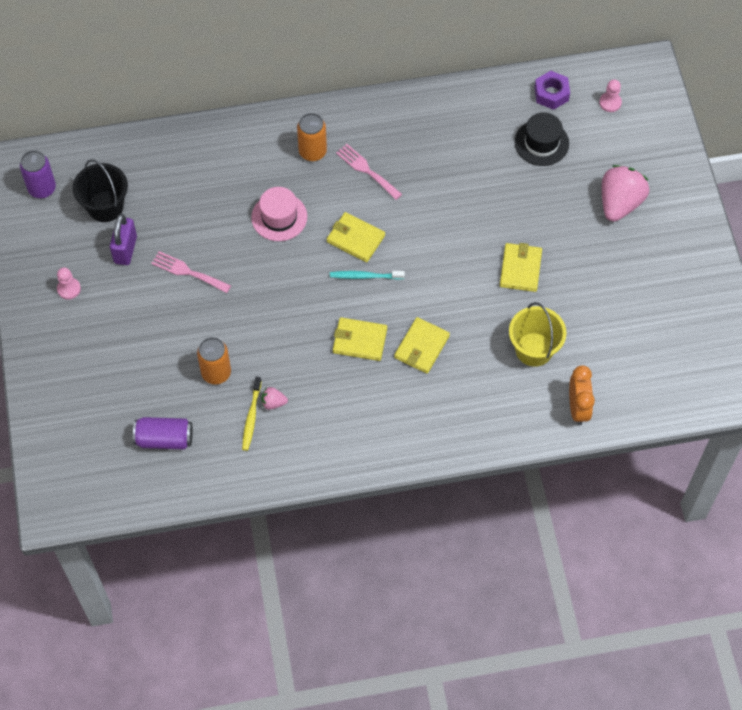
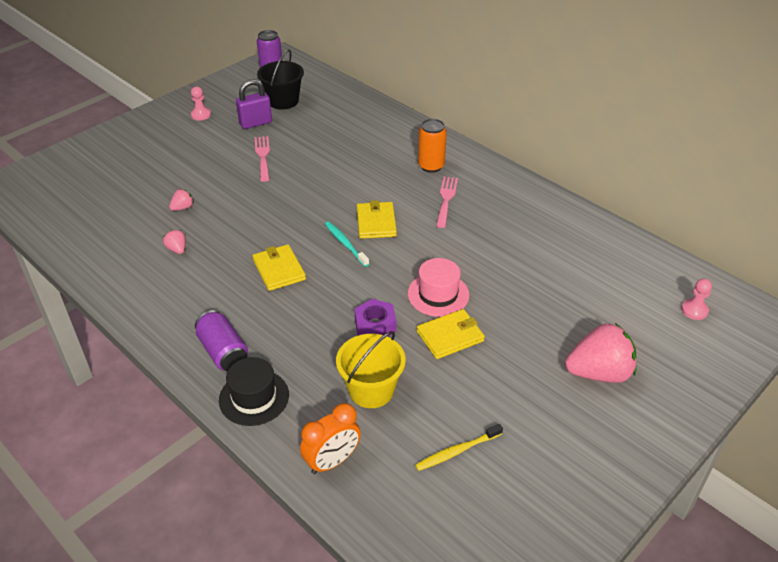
camera: 55 degrees right, 20 degrees down
purple can [133,417,193,450] -> purple can moved to [195,310,248,371]
orange can [197,337,231,384] -> pink strawberry [169,189,194,211]
yellow toothbrush [242,377,262,451] -> yellow toothbrush moved to [415,424,503,471]
pink hat [251,187,307,241] -> pink hat moved to [408,258,469,317]
yellow wallet [394,317,450,374] -> none
black hat [514,112,569,166] -> black hat moved to [219,357,289,426]
purple nut [534,71,570,110] -> purple nut moved to [355,299,396,337]

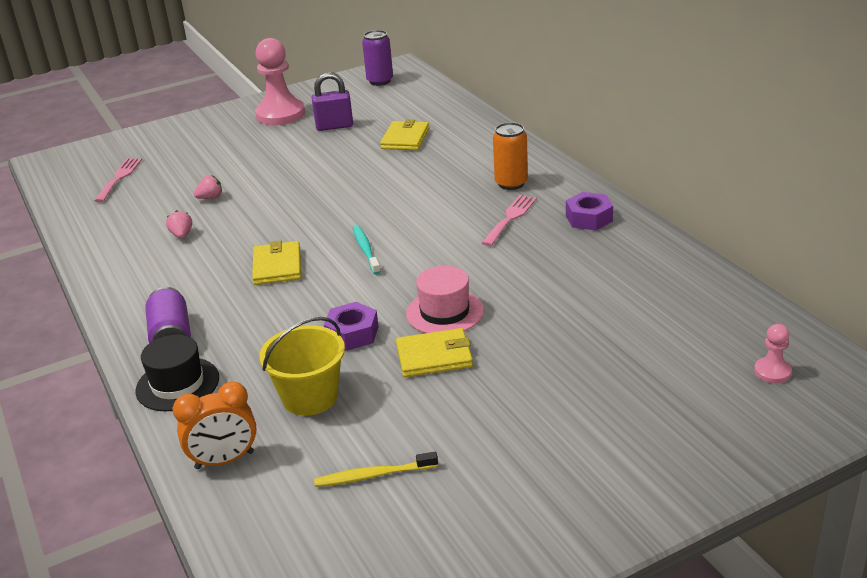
camera: 20 degrees right, 10 degrees down
pink pawn [191,87,211,121] -> pink pawn [255,38,305,125], size x2.18
pink fork [255,136,270,182] -> pink fork moved to [94,158,142,202]
black bucket [257,49,304,109] -> none
yellow wallet [357,200,397,239] -> yellow wallet moved to [380,119,429,150]
pink strawberry [565,323,637,383] -> none
none -> purple nut [566,192,613,230]

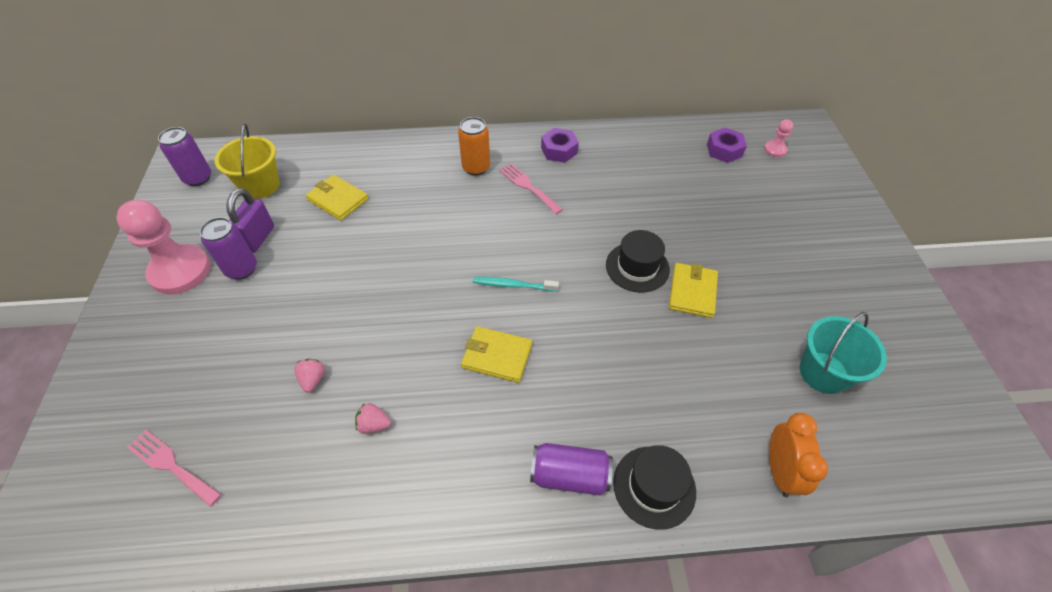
camera: 70 degrees left, 20 degrees up
yellow bucket [259,317,345,416] -> yellow bucket moved to [215,124,280,199]
yellow toothbrush [314,452,438,487] -> turquoise bucket [800,312,887,394]
purple nut [324,302,379,351] -> purple nut moved to [707,128,747,163]
pink hat [406,266,484,333] -> black hat [606,230,670,293]
none -> purple can [200,217,257,280]

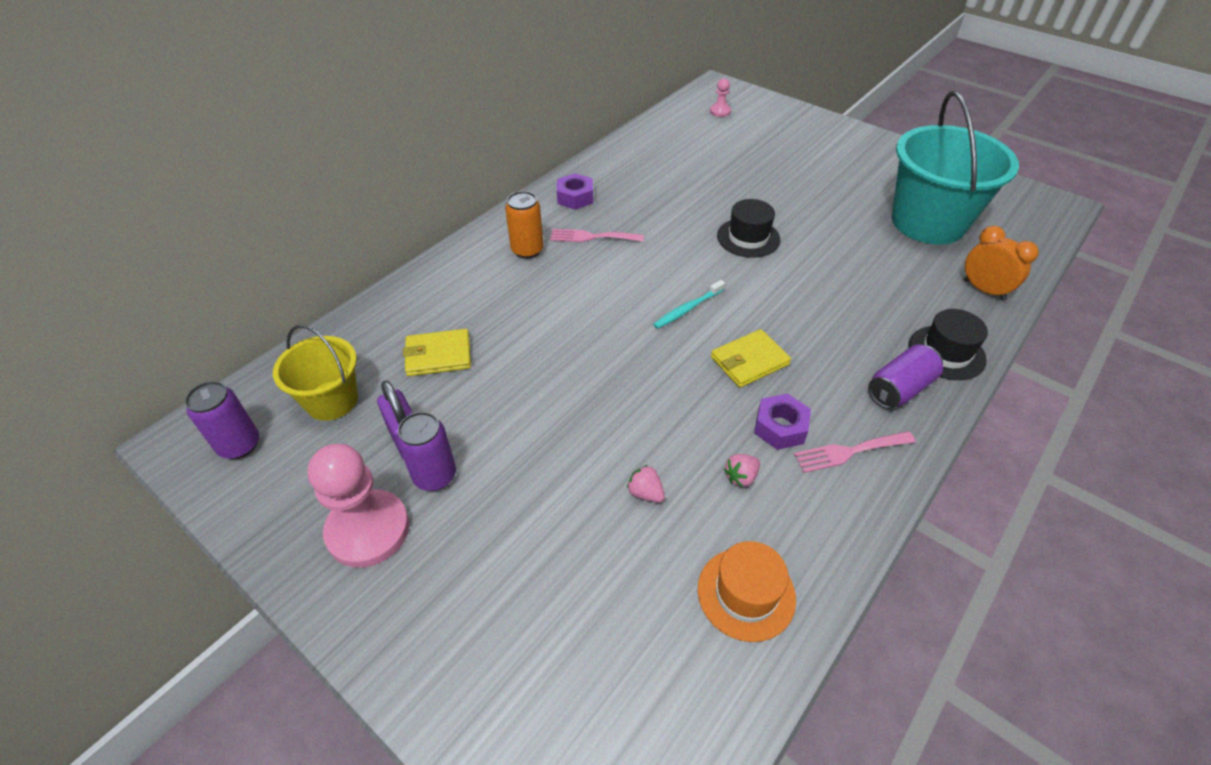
camera: 45 degrees left, 5 degrees down
pink fork [127,430,222,507] -> pink fork moved to [794,431,916,473]
yellow wallet [669,263,718,318] -> none
purple nut [707,128,747,163] -> purple nut moved to [754,393,811,450]
turquoise bucket [800,312,887,394] -> turquoise bucket [892,91,1019,245], size x1.79
none -> orange hat [698,541,796,642]

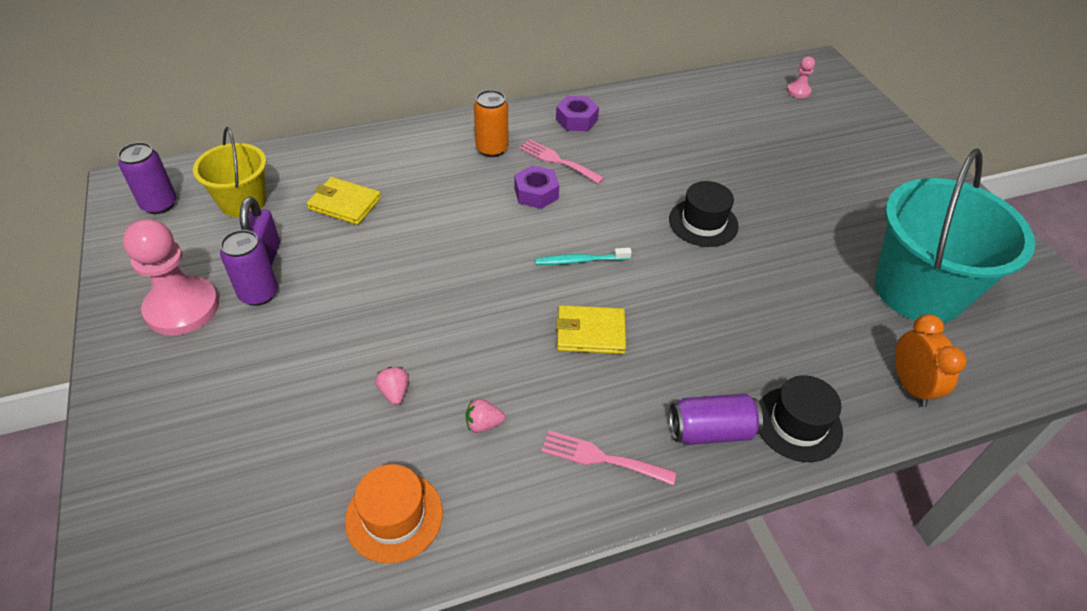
camera: 30 degrees right, 0 degrees up
purple nut [754,393,811,450] -> purple nut moved to [514,165,559,209]

